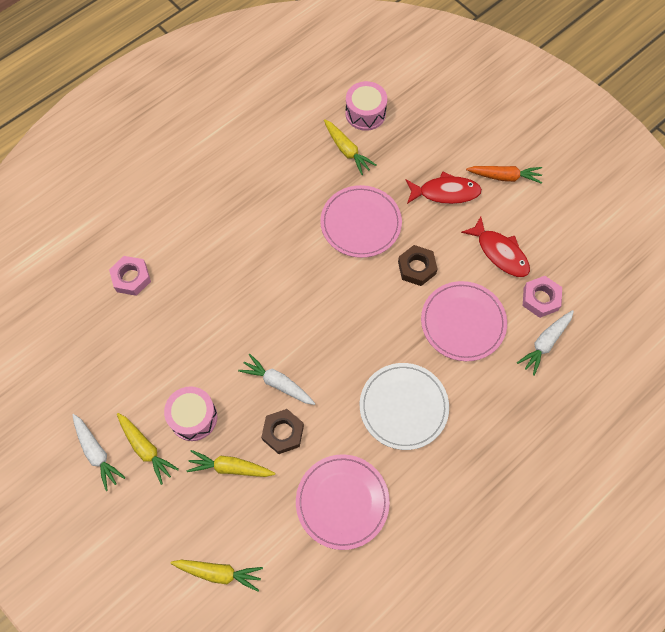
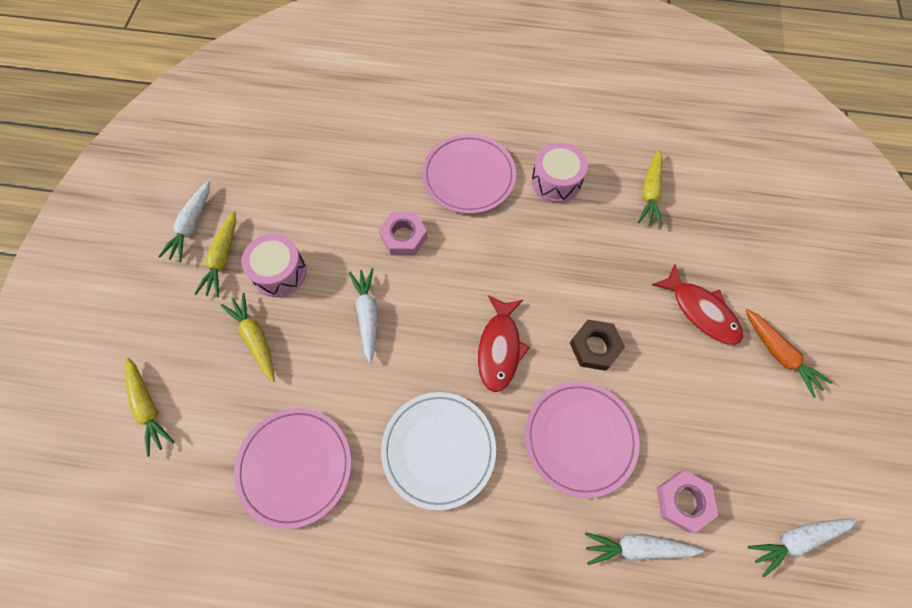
camera: 50 degrees right, 0 degrees up
pink nut [109,256,151,296] -> pink nut moved to [379,212,428,256]
brown nut [261,409,304,454] -> none
pink plate [320,185,402,258] -> pink plate moved to [422,134,516,214]
pink drum [345,81,387,131] -> pink drum moved to [531,142,588,203]
red fish [461,216,530,277] -> red fish moved to [478,295,530,392]
none -> white carrot [748,519,857,577]

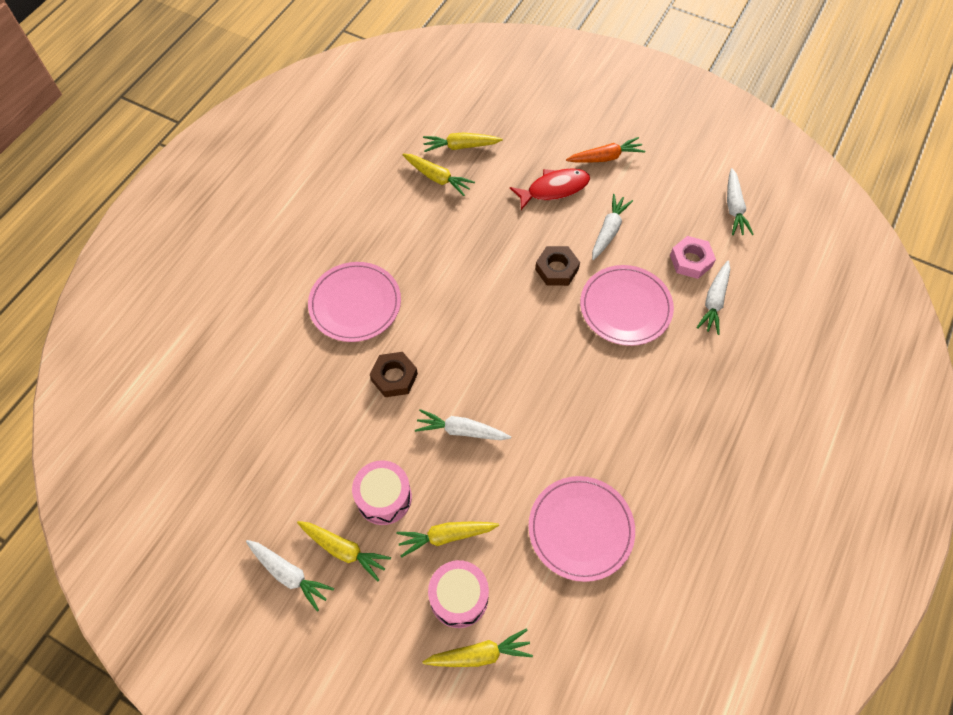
camera: 70 degrees left, 5 degrees down
pink nut [379,212,428,256] -> brown nut [370,352,418,397]
white plate [381,392,496,510] -> none
red fish [478,295,530,392] -> none
pink drum [531,142,588,203] -> pink drum moved to [428,560,489,628]
none -> yellow carrot [423,133,503,152]
none -> white carrot [592,194,633,260]

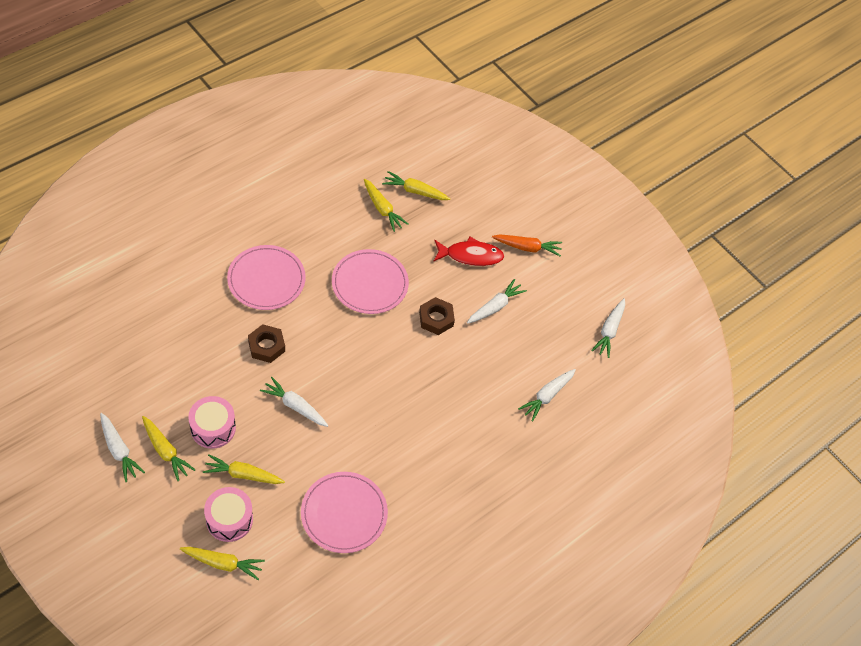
camera: 15 degrees right, 5 degrees down
pink plate [580,265,674,346] -> pink plate moved to [332,249,409,314]
pink nut [670,236,716,279] -> none

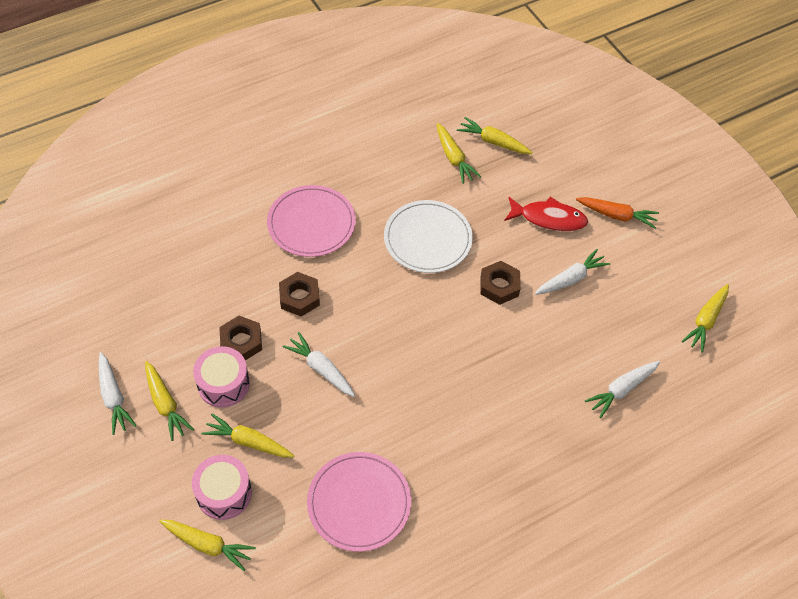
camera: 15 degrees right, 0 degrees up
pink plate [332,249,409,314] -> white plate [384,200,473,273]
white carrot [591,298,625,358] -> yellow carrot [682,284,729,352]
none -> brown nut [219,316,262,360]

